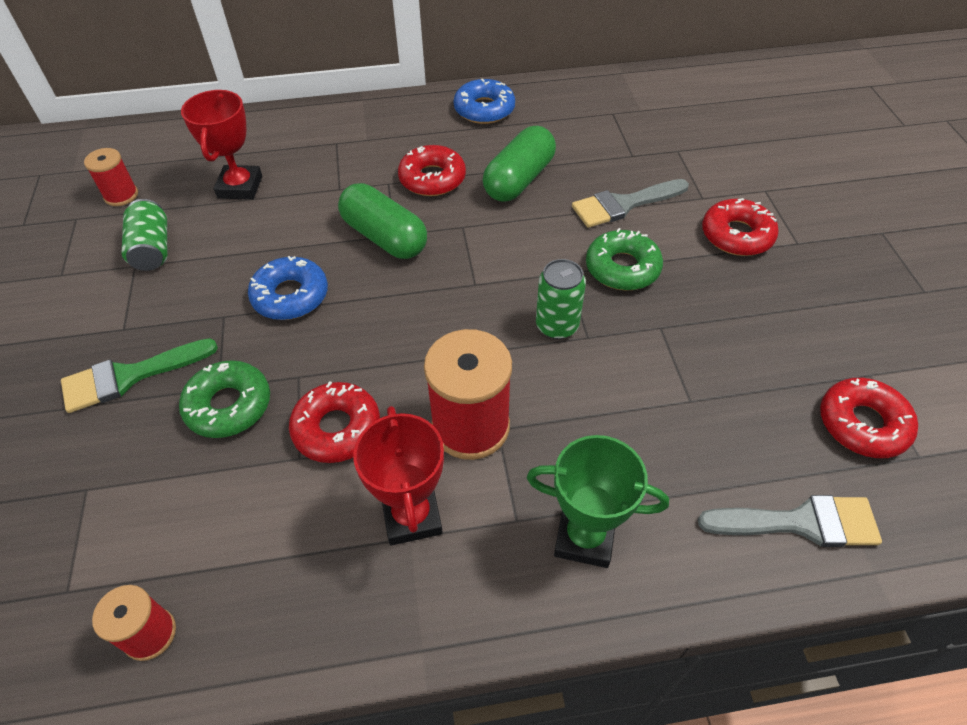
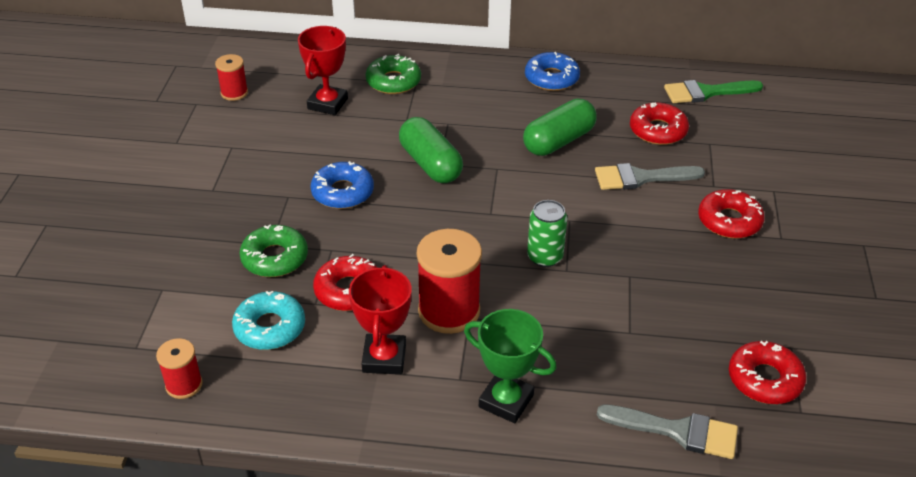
camera: 15 degrees right, 10 degrees down
green brush [61,338,218,413] -> green brush moved to [664,80,763,103]
green can [121,199,167,271] -> none
red donut [398,145,466,196] -> red donut moved to [630,102,689,145]
green donut [586,228,663,290] -> green donut moved to [366,54,421,94]
none -> turquoise donut [232,291,305,350]

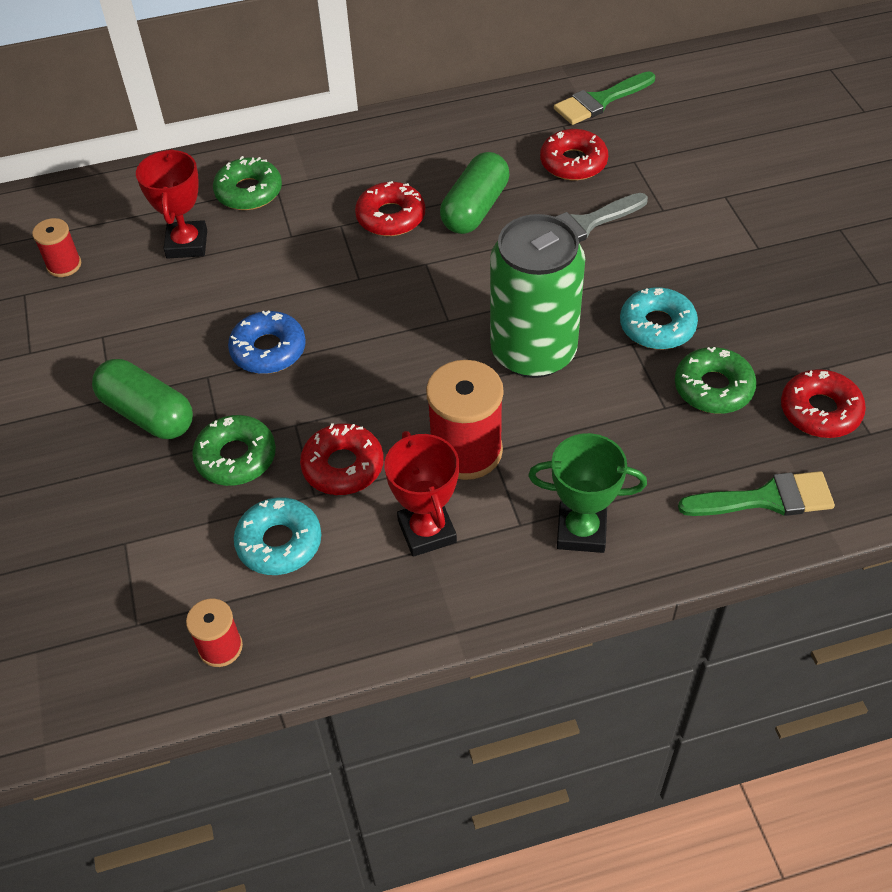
camera: 20 degrees left, 10 degrees up
green capsule [399,117,463,183] -> green capsule moved to [92,359,193,439]
blue donut [525,52,580,91] -> none
green can [527,200,567,267] -> green can [490,214,585,378], size x2.06
grey brush [597,404,738,459] -> green brush [678,471,835,516]
red donut [698,189,765,238] -> red donut moved to [355,181,425,236]
none -> turquoise donut [620,287,698,349]
none -> green donut [675,347,757,414]

